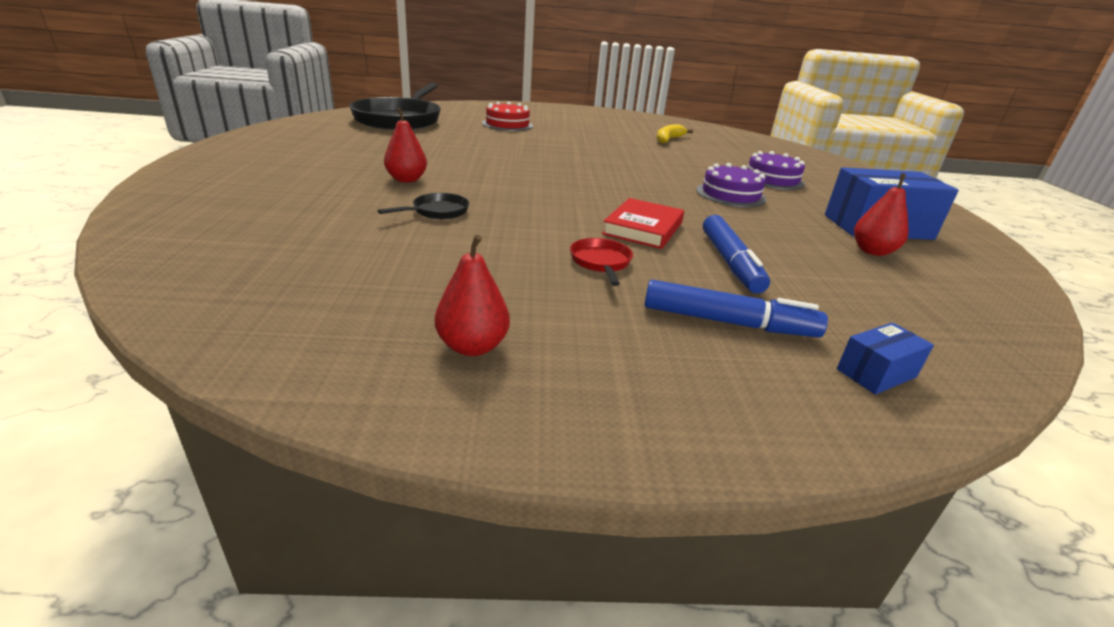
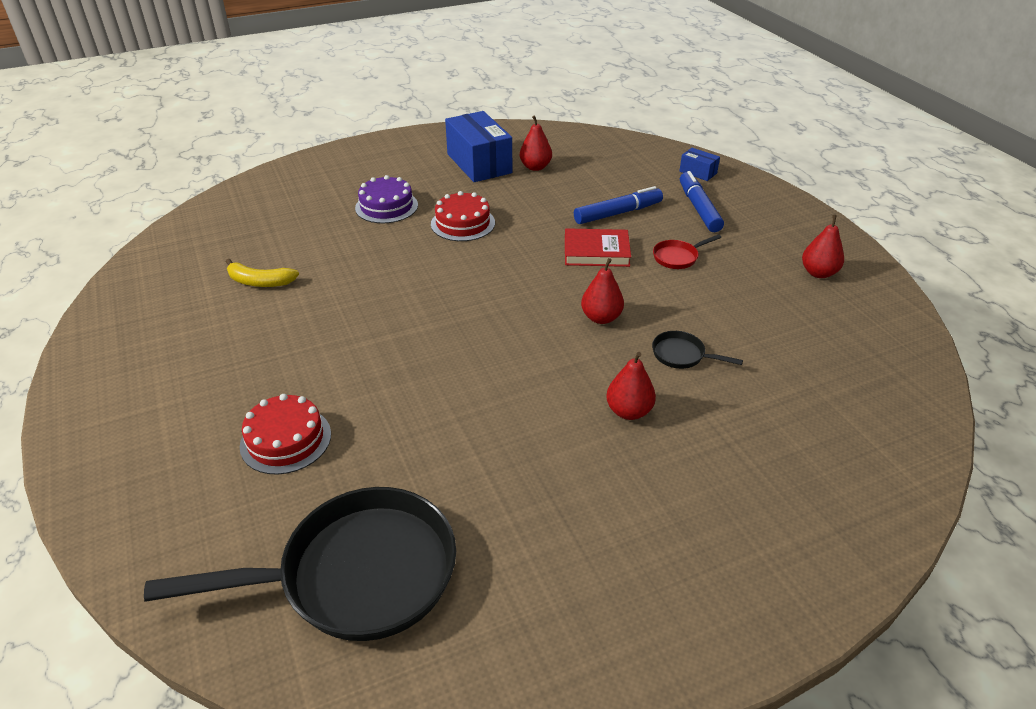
camera: 110 degrees left, 10 degrees up
purple cake [696,163,767,207] -> red cake [431,191,495,241]
none -> red pear [581,258,624,324]

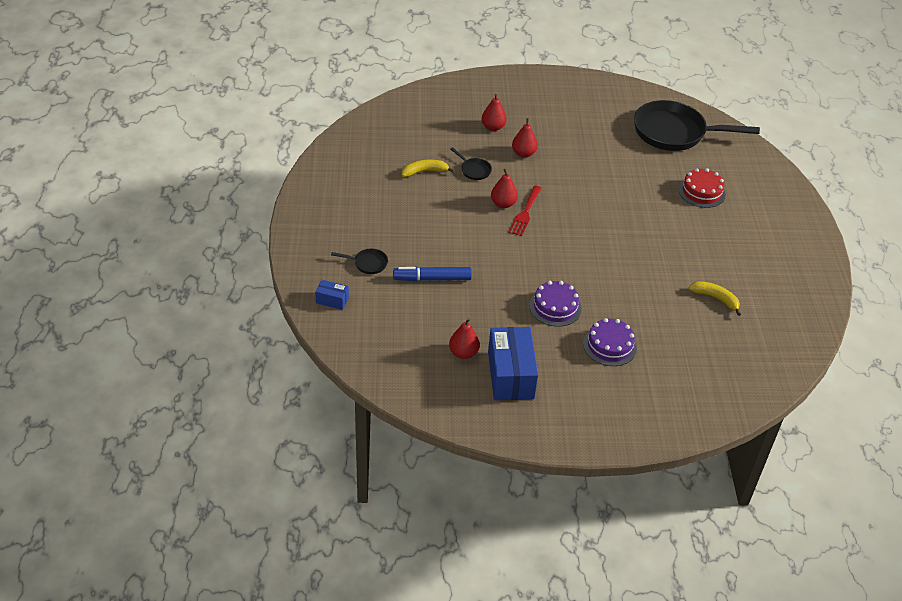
camera: 160 degrees left, 5 degrees up
red cake [431,191,495,241] -> purple cake [529,281,582,327]
red book [565,228,631,267] -> none
red pan [653,234,721,269] -> none
blue box [680,148,720,181] -> blue box turned 45 degrees counterclockwise [315,280,349,310]
blue marker [680,171,724,232] -> black pan [331,249,388,274]
red pear [802,215,844,278] -> red pear moved to [482,94,507,131]
none -> yellow banana [402,160,455,177]
none -> red fork [508,186,542,236]

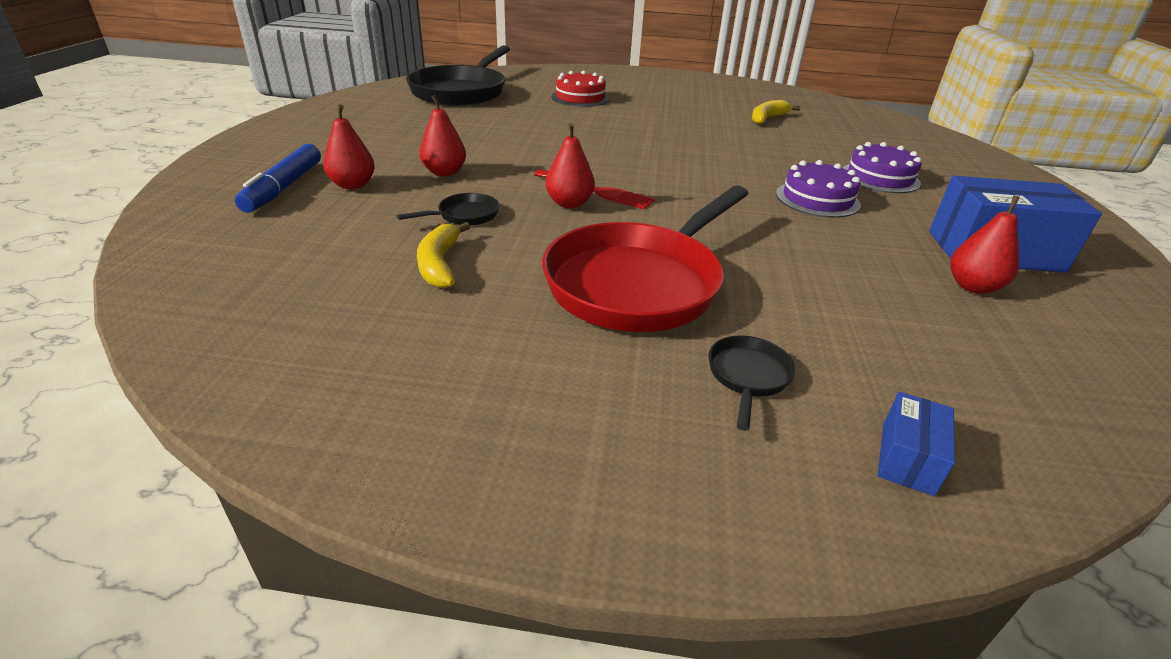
camera: 80 degrees left, 10 degrees down
blue marker [393,267,472,281] -> blue marker moved to [235,144,321,213]
none -> red pan [542,186,749,332]

